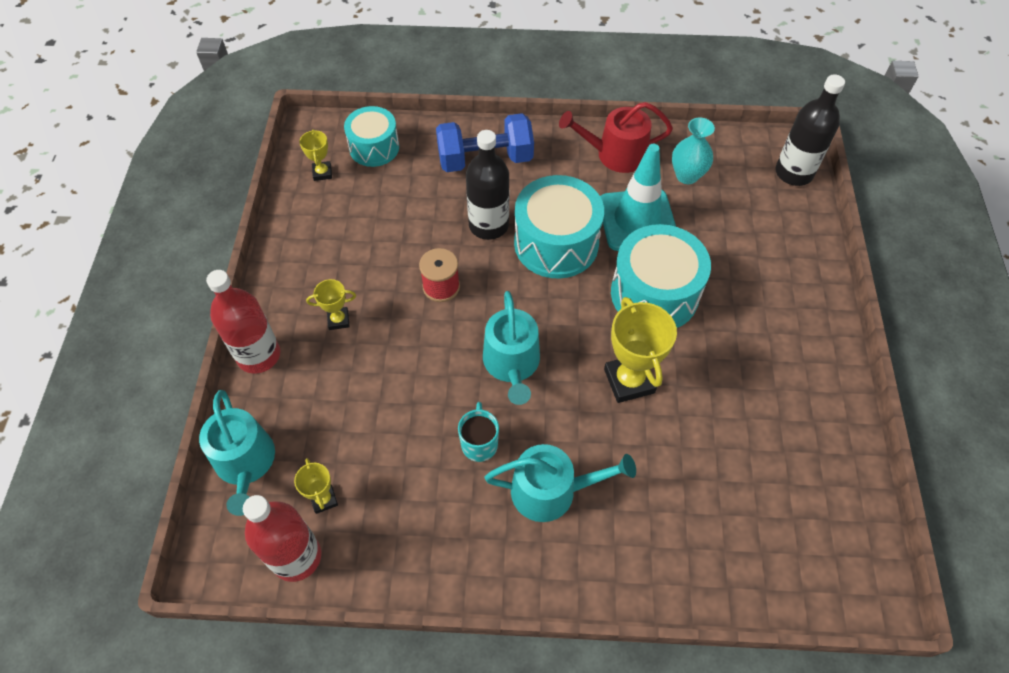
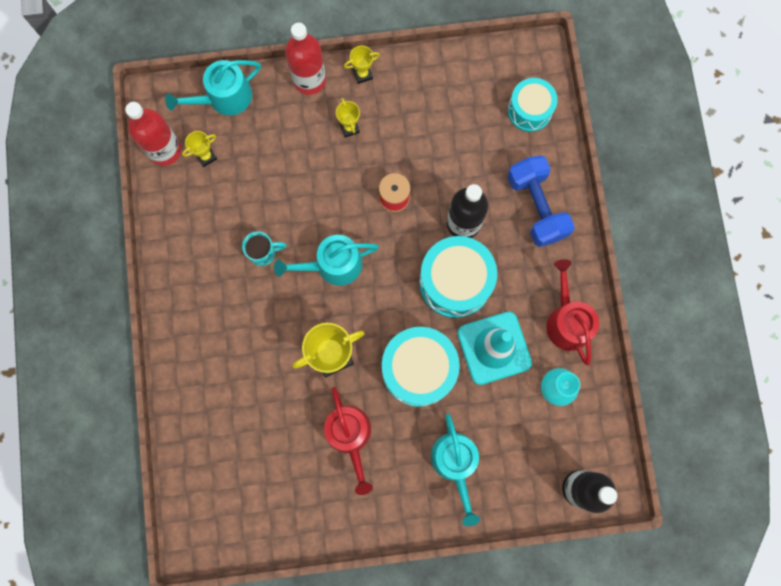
camera: 80 degrees right, 20 degrees up
yellow trophy [299,129,332,181] -> yellow trophy moved to [344,46,380,84]
turquoise watering can [485,444,636,522] -> turquoise watering can moved to [431,413,480,526]
none -> red watering can [324,387,373,495]

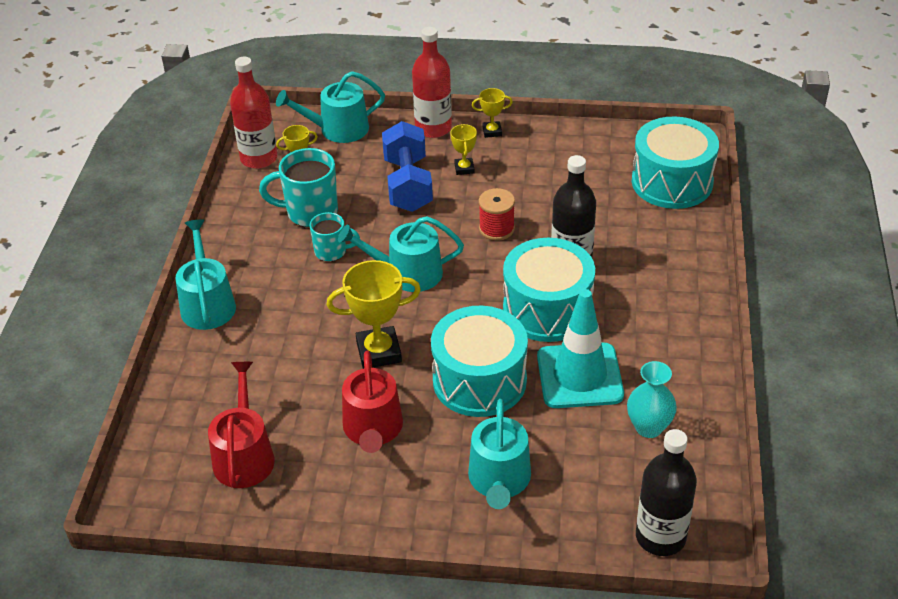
camera: 15 degrees right, 35 degrees down
blue dumbbell [507,155,575,247] -> blue dumbbell moved to [382,121,433,212]
turquoise drum [508,78,558,132] -> turquoise drum [632,116,719,209], size x1.57
red watering can [547,259,599,365] -> red watering can moved to [208,362,275,488]
none -> turquoise watering can [176,219,236,330]
none -> turquoise mug [259,148,338,227]

